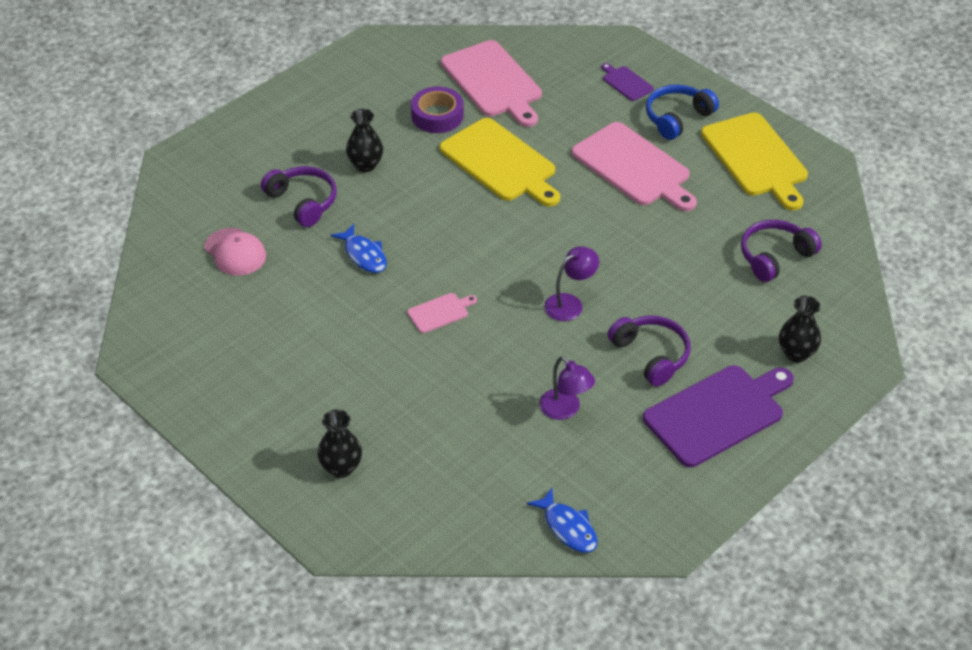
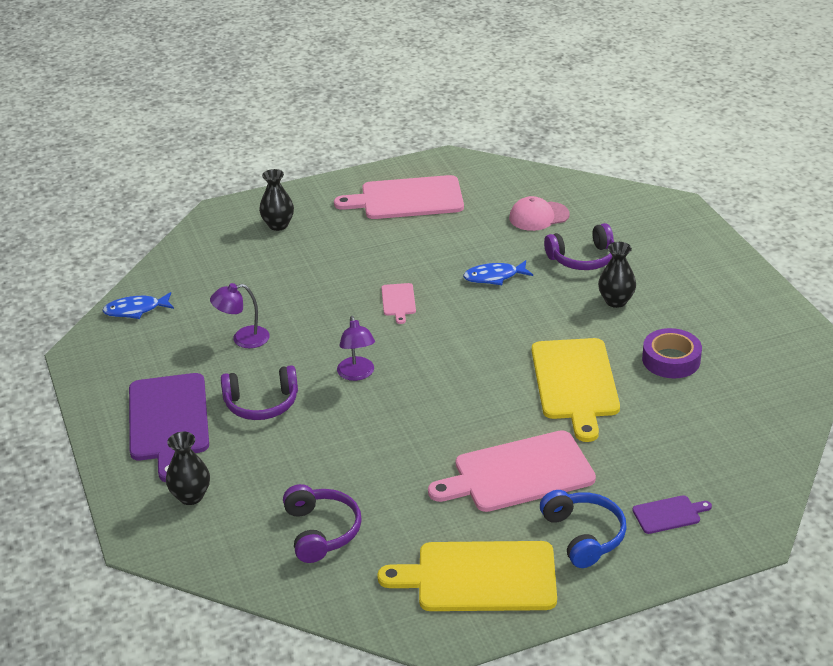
camera: 115 degrees right, 10 degrees down
yellow cutting board [440,118,560,207] -> yellow cutting board turned 75 degrees counterclockwise [532,338,620,442]
pink cutting board [441,40,542,127] -> pink cutting board moved to [334,175,464,219]

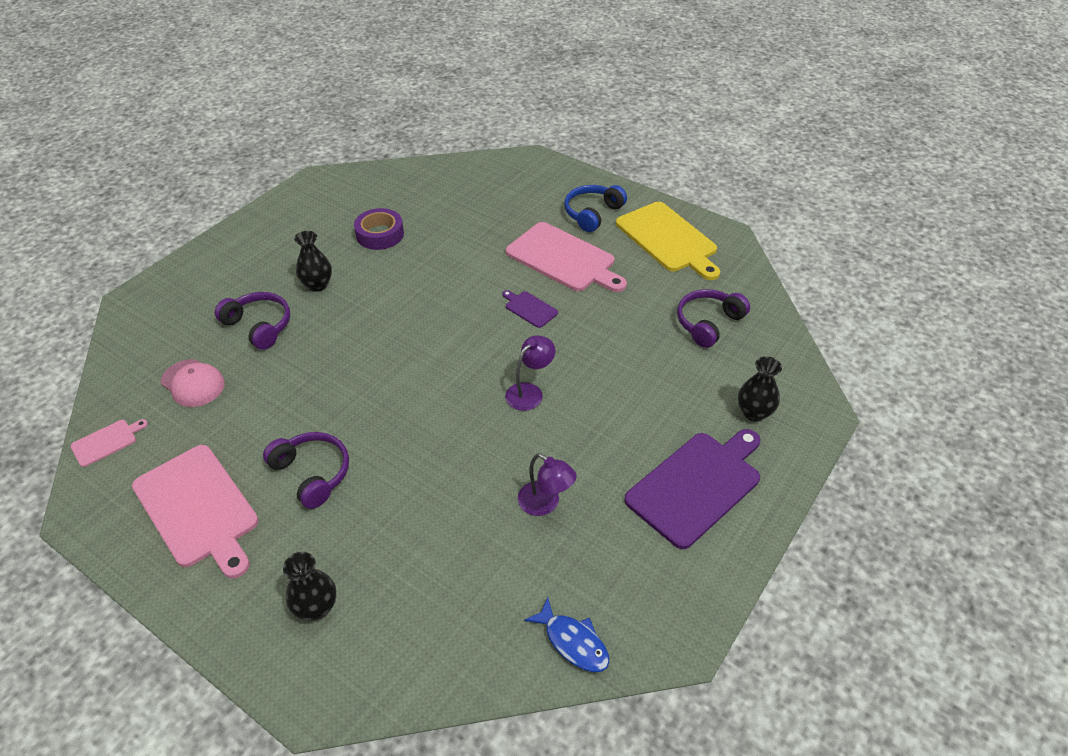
camera: 125 degrees left, 10 degrees up
purple headphones [221,365,298,420] -> purple headphones moved to [263,432,349,509]
pink cutting board [381,283,416,324] -> pink cutting board moved to [71,419,148,467]
blue fish [463,260,533,285] -> none
yellow cutting board [532,338,620,442] -> none
purple cutting board [632,495,712,534] -> purple cutting board moved to [502,290,558,328]

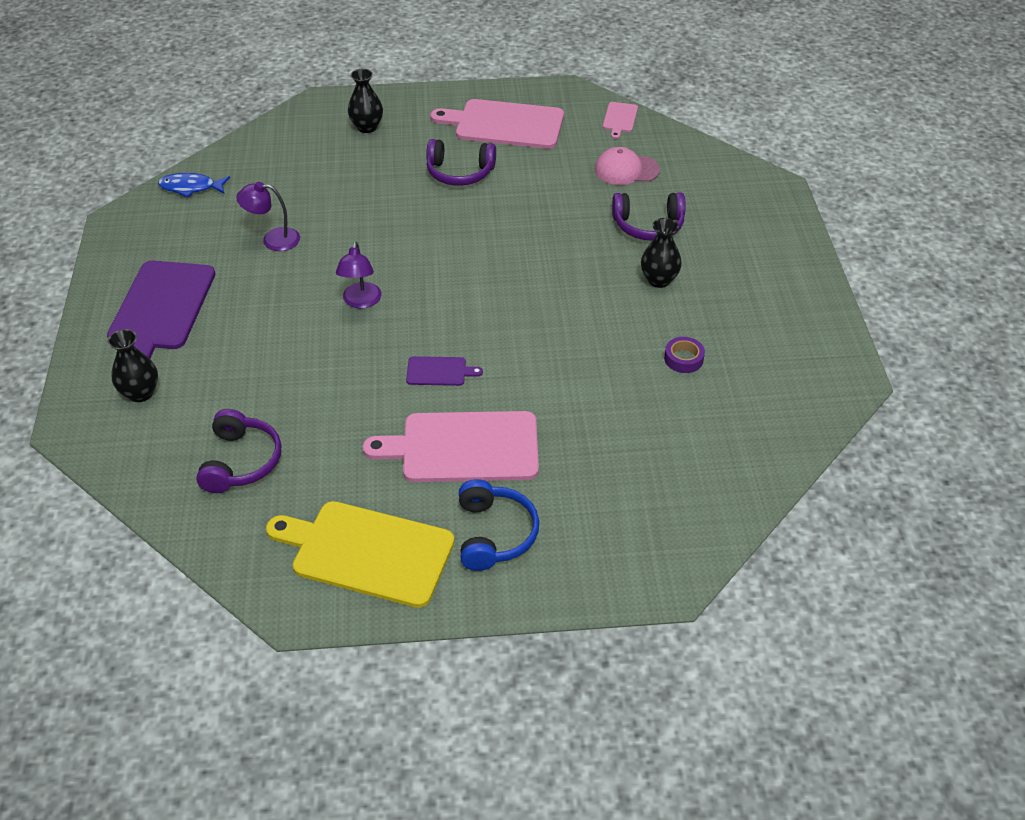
camera: 140 degrees right, 0 degrees up
purple tape [354,208,404,250] -> purple tape [664,337,705,373], size x0.63

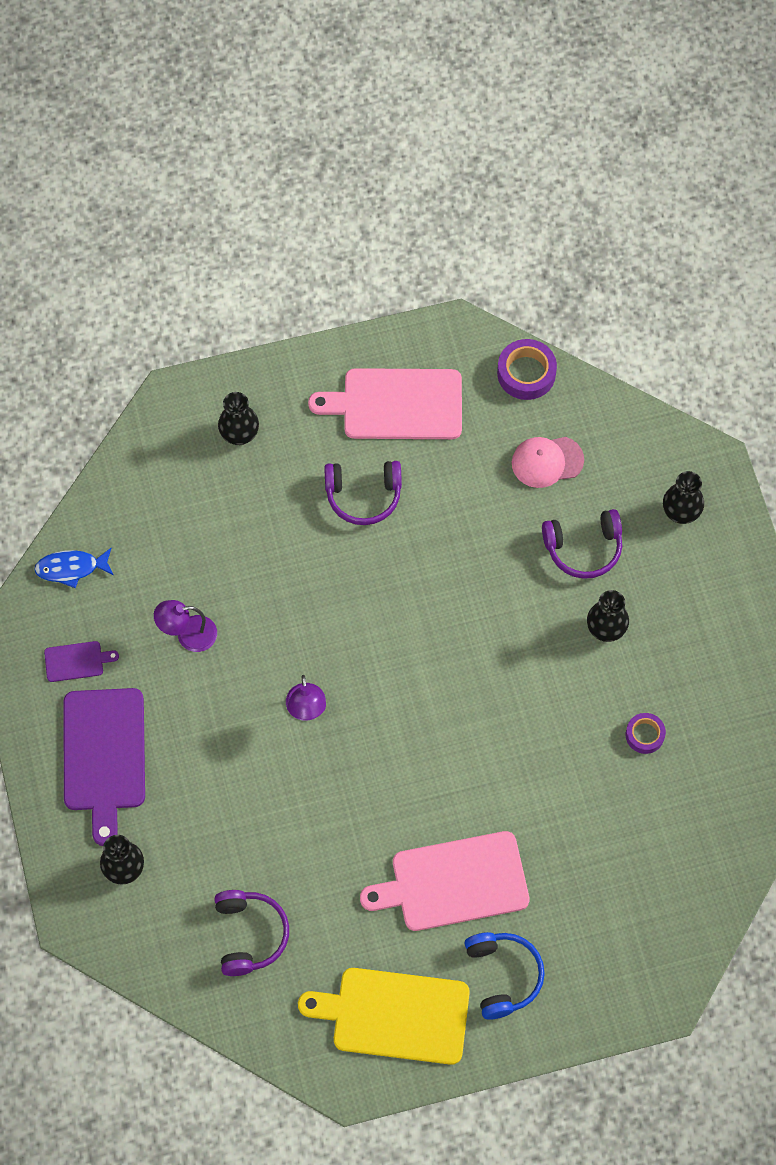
camera: 10 degrees left, 20 degrees up
purple cutting board [406,356,483,386] -> purple cutting board moved to [44,641,119,682]
pink cutting board [603,102,638,139] -> purple tape [497,339,557,400]
none -> black vase [663,471,704,524]

